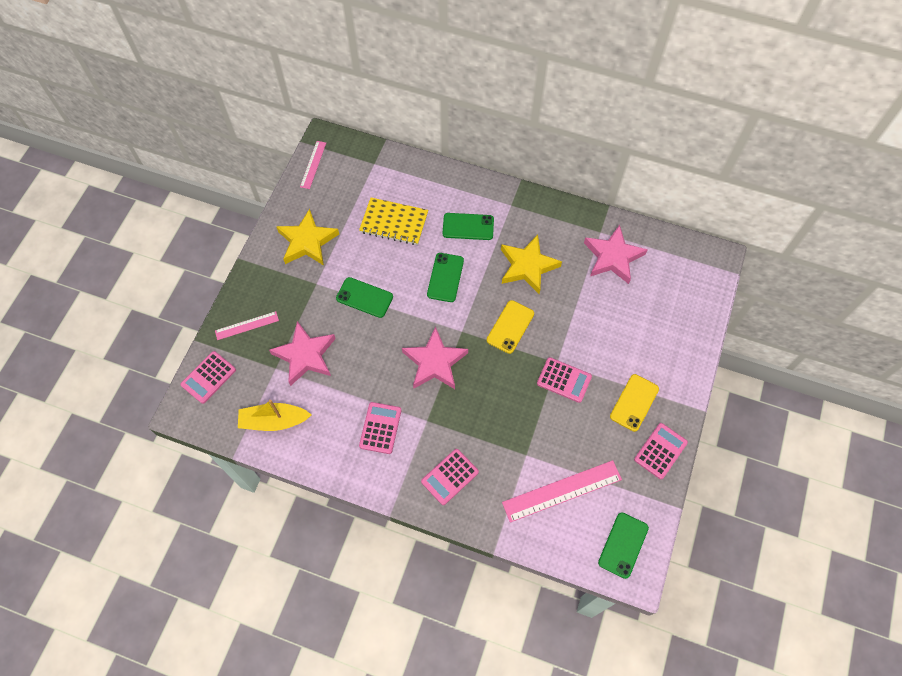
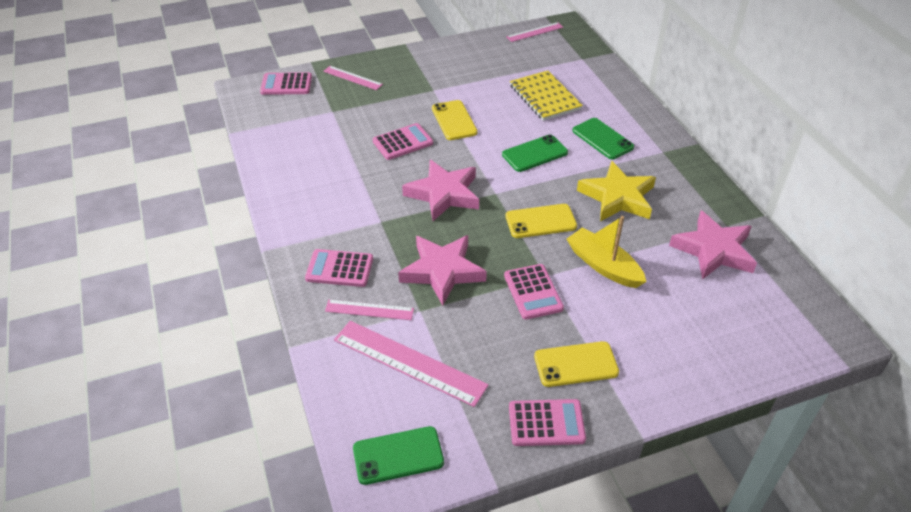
camera: 50 degrees right, 20 degrees down
yellow boat [238,400,311,431] -> yellow boat moved to [567,216,646,288]
pink star [269,321,336,386] -> pink star moved to [398,235,487,306]
yellow star [276,209,339,265] -> none
green phone [336,277,393,318] -> yellow phone [432,100,478,140]
pink calculator [359,402,401,454] -> pink calculator moved to [373,123,433,160]
none -> pink ruler [325,300,414,320]

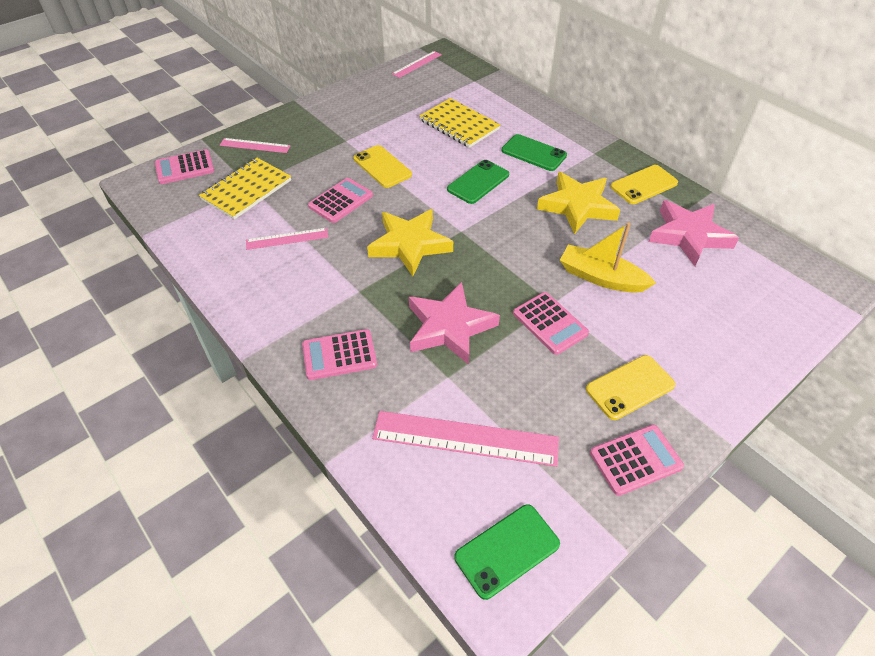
camera: 20 degrees left, 5 degrees up
pink ruler [325,300,414,320] -> pink ruler moved to [246,228,328,250]
pink star [402,160,479,221] -> yellow star [367,209,453,276]
yellow phone [505,204,577,238] -> yellow phone moved to [610,165,678,204]
none -> yellow notebook [199,158,291,220]

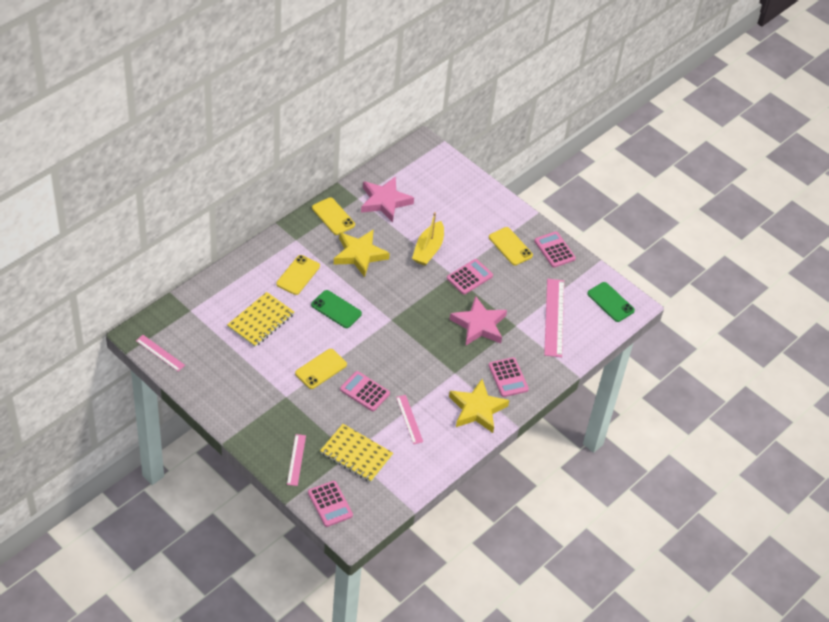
camera: 100 degrees left, 0 degrees up
yellow star [367,209,453,276] -> yellow star moved to [449,379,509,433]
green phone [502,134,567,171] -> yellow phone [276,255,320,295]

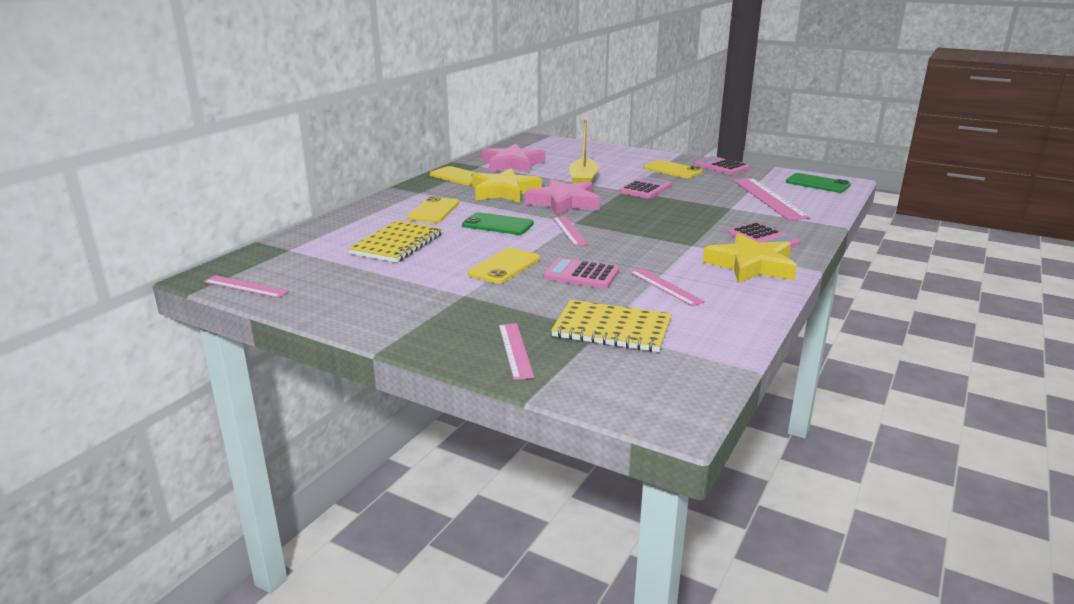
camera: 10 degrees left, 25 degrees down
pink calculator [308,481,353,527] -> none
pink star [449,296,507,345] -> pink star moved to [525,179,600,216]
none -> pink ruler [553,216,588,246]

